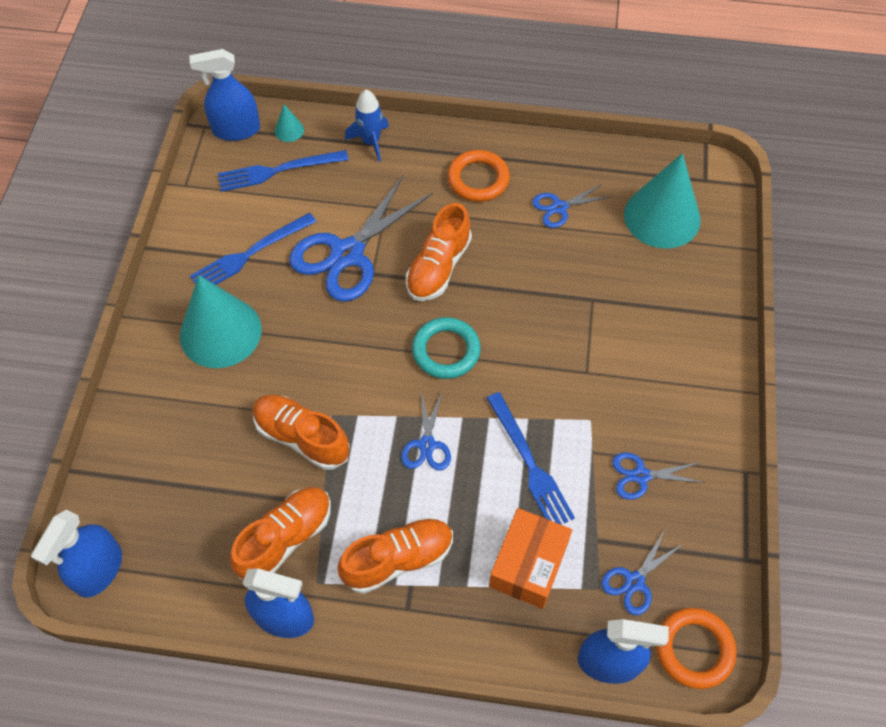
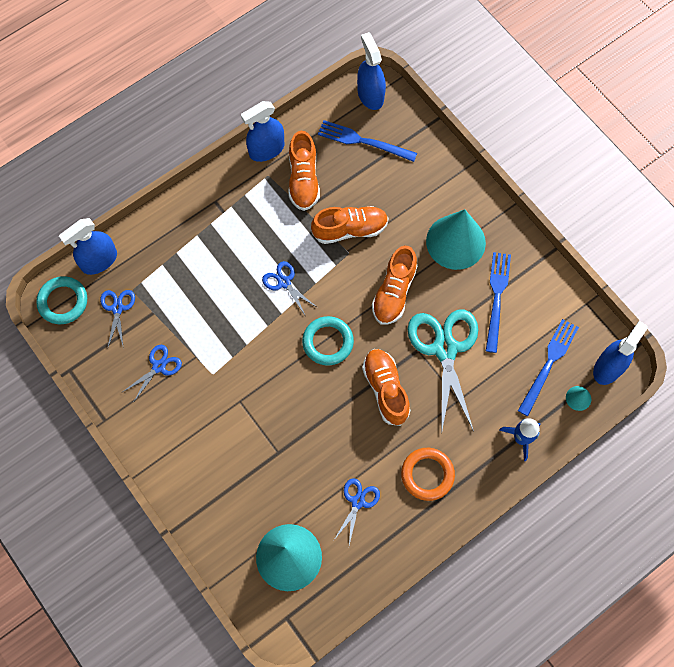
camera: 135 degrees right, 10 degrees up
blue scissors [289,176,433,302] -> turquoise scissors [408,309,478,432]
orange shoe [337,517,453,594] -> orange shoe moved to [372,246,418,325]
blue fork [486,392,575,525] -> blue fork moved to [318,120,417,162]
orange box [489,508,572,609] -> none
orange ring [656,608,737,689] -> turquoise ring [36,276,87,324]

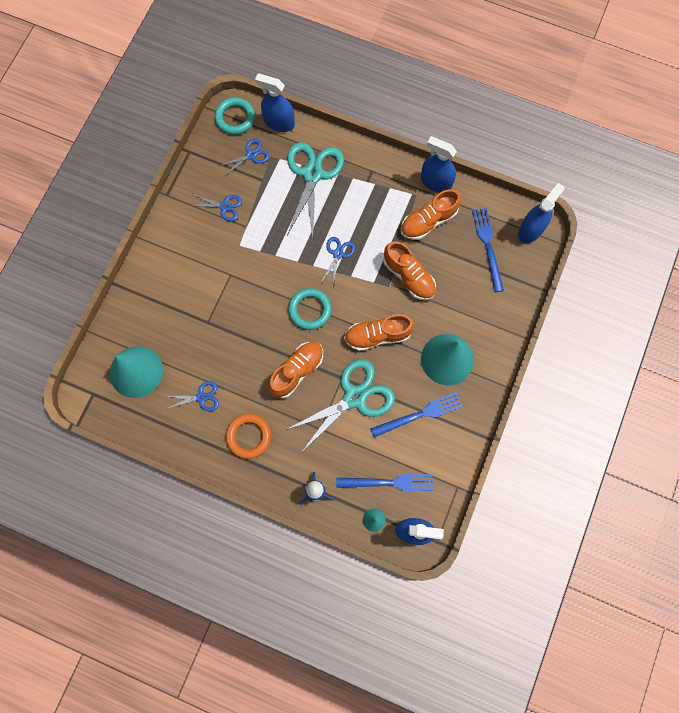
camera: 60 degrees right, 5 degrees up
none -> turquoise scissors [287,142,344,237]

